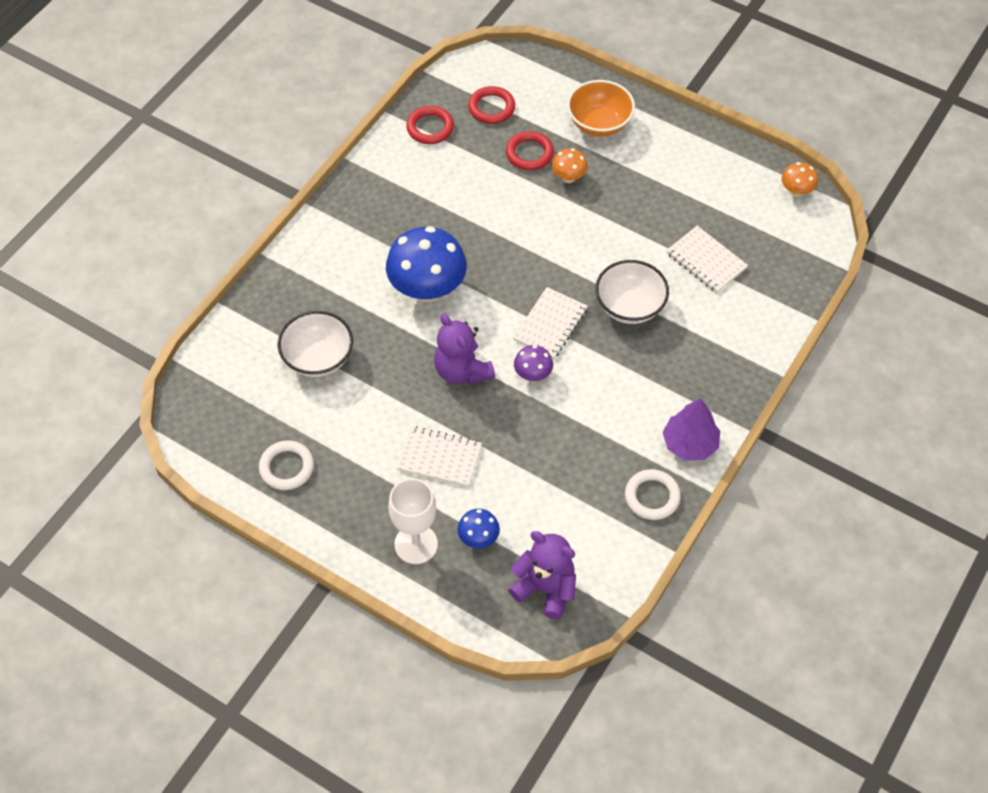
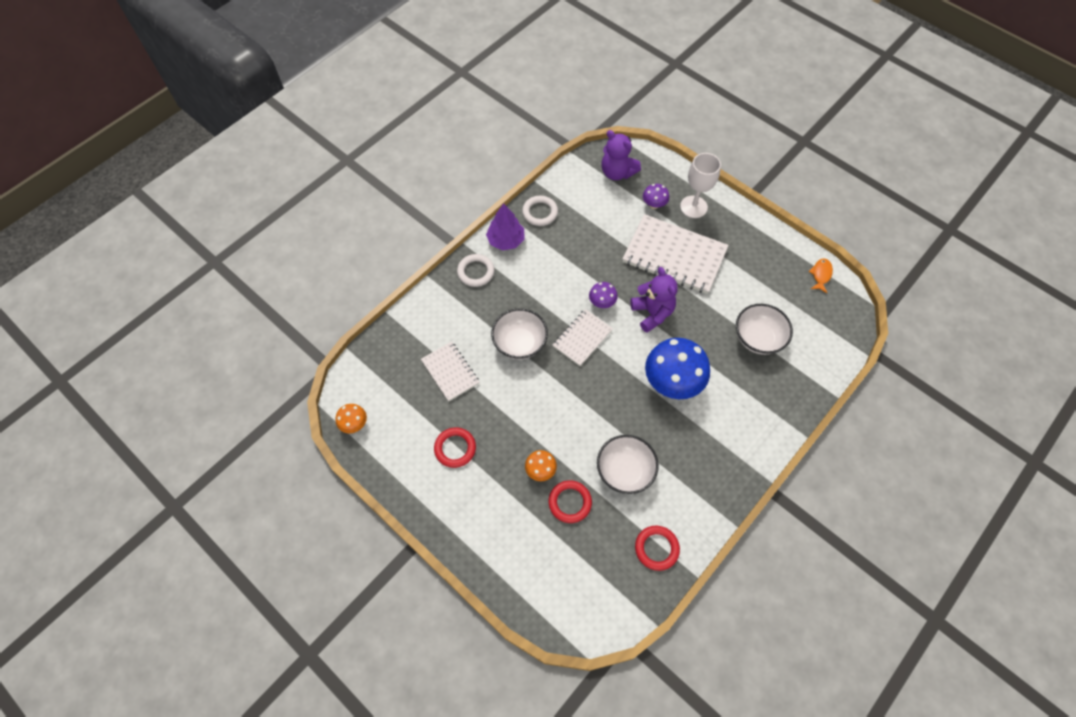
camera: 170 degrees left, 5 degrees up
white ring [259,441,314,490] -> white ring moved to [457,254,494,287]
white notebook [397,426,482,487] -> white notebook [622,214,729,294], size x1.80
blue mushroom [457,509,500,549] -> purple mushroom [643,184,669,209]
red ring [468,86,515,124] -> red ring moved to [434,427,476,468]
orange bowl [567,80,635,137] -> none
none -> white bowl [597,435,659,494]
none -> orange fish [809,259,833,293]

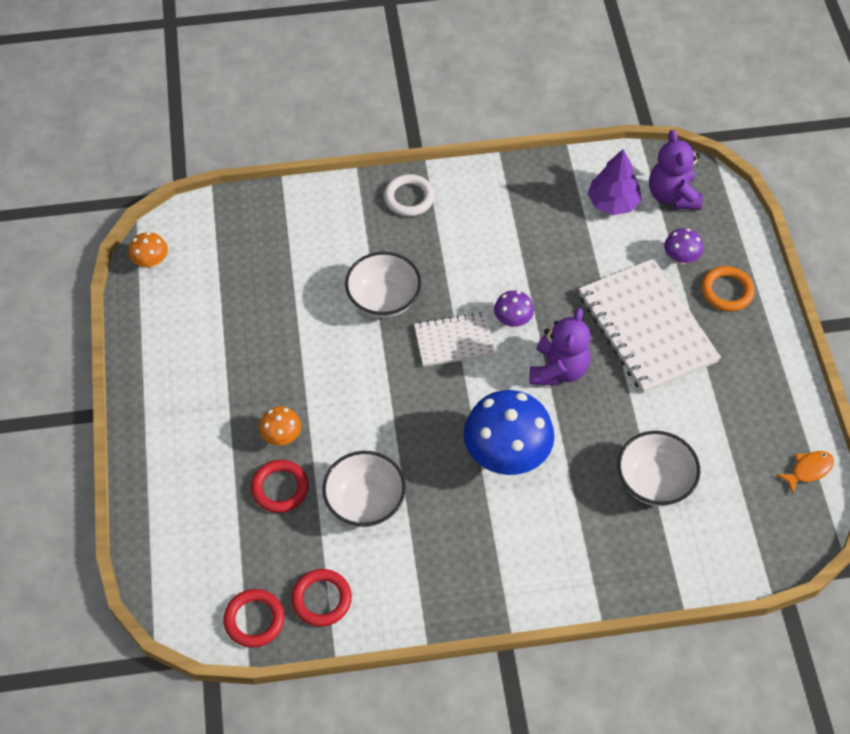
camera: 40 degrees right, 5 degrees down
white notebook [421,342,479,402] -> none
red ring [434,427,476,468] -> red ring moved to [224,589,284,648]
purple tree [486,203,525,251] -> purple tree moved to [588,149,641,215]
white ring [522,196,558,226] -> none
white goblet [680,153,721,218] -> orange ring [701,266,755,312]

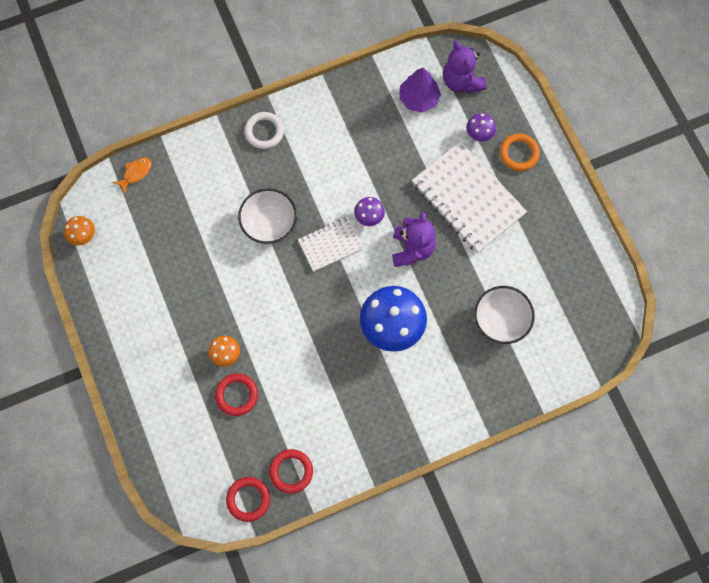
camera: 15 degrees left, 15 degrees up
white bowl [322,451,406,527] -> none
orange fish [777,451,834,494] -> orange fish moved to [113,158,152,193]

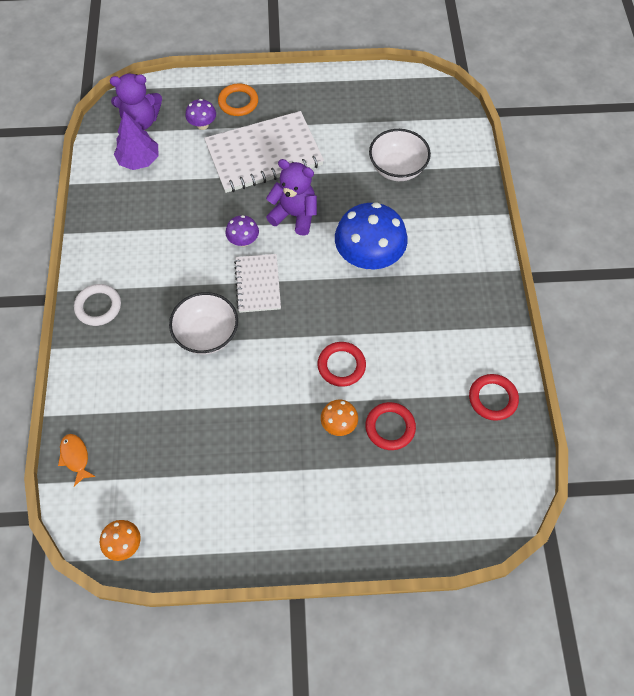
camera: 70 degrees left, 10 degrees down
red ring [226,477,270,522] -> red ring moved to [318,342,366,387]

